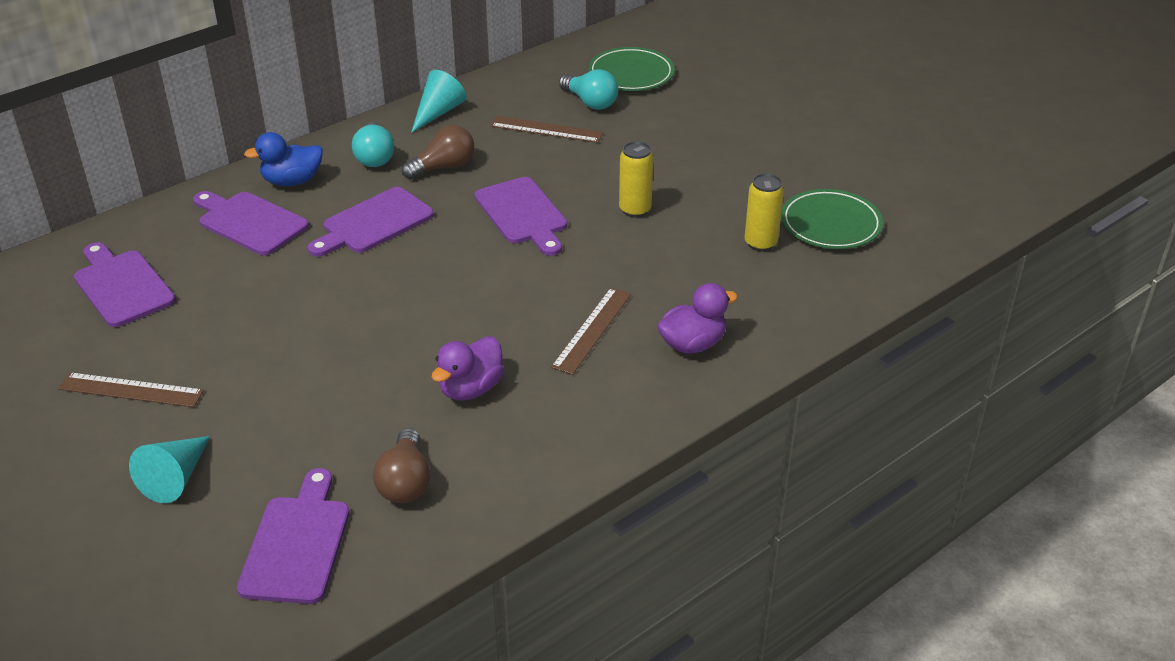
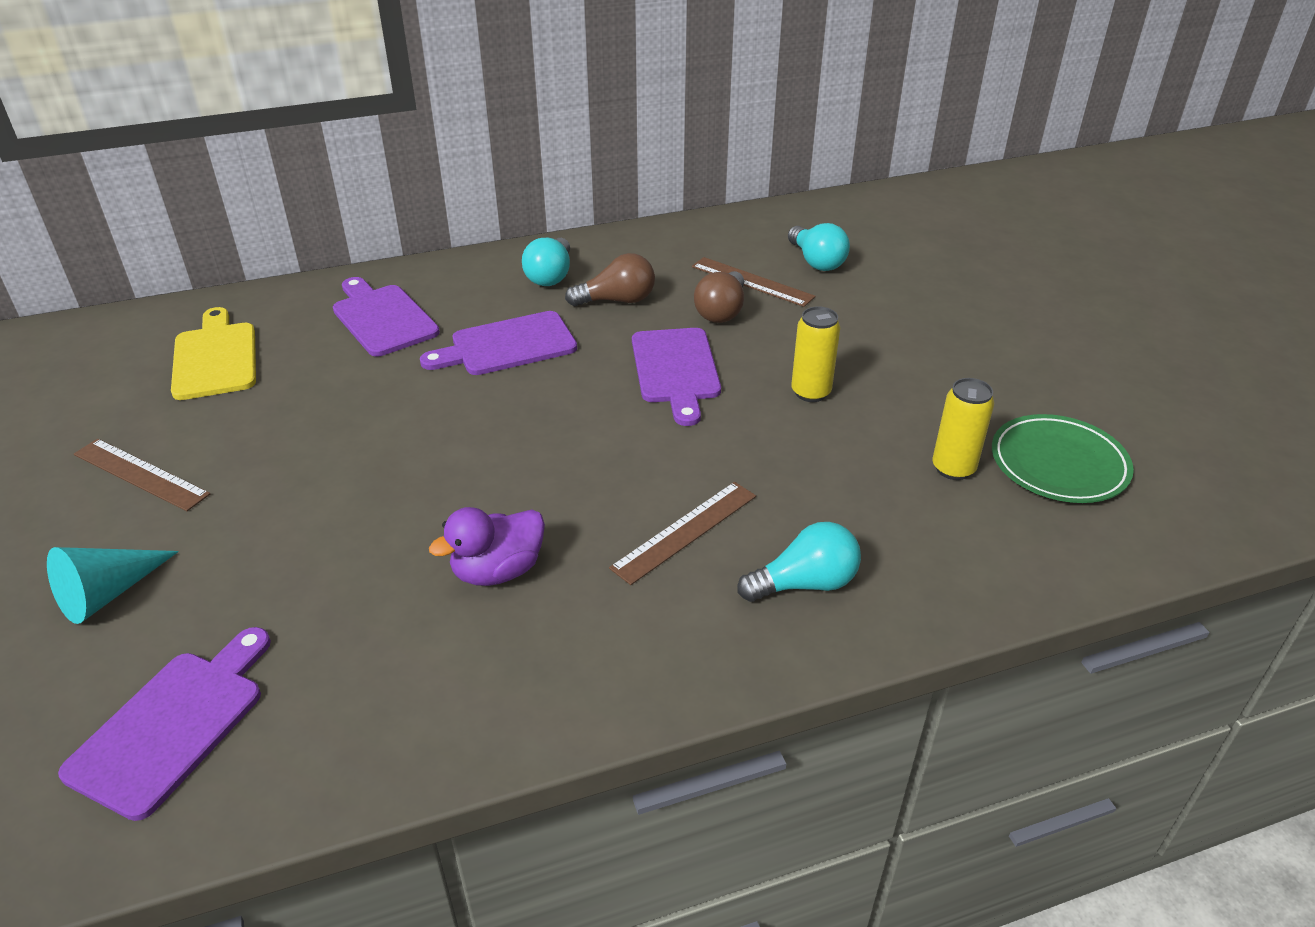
camera: 20 degrees right, 0 degrees up
purple cutting board [74,242,176,327] -> yellow cutting board [171,307,256,400]
blue duck [244,132,323,186] -> none
brown light bulb [373,428,431,503] -> brown light bulb moved to [694,271,744,323]
turquoise cone [411,70,467,133] -> none
green plate [588,47,675,91] -> none
purple duck [657,283,738,354] -> turquoise light bulb [737,522,861,602]

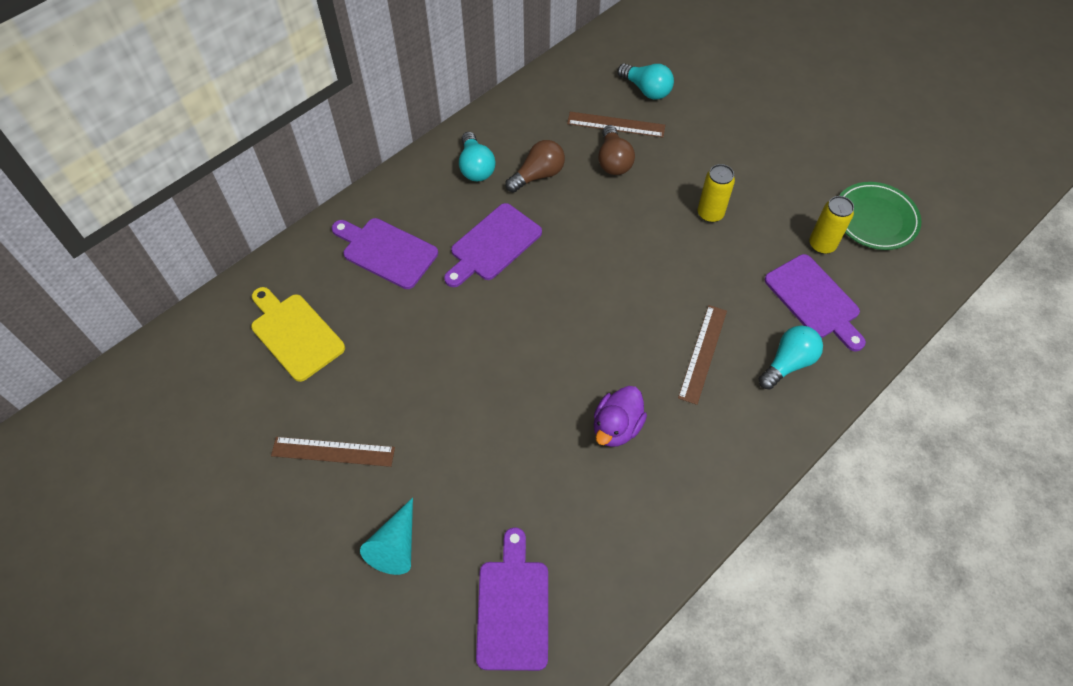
camera: 25 degrees left, 20 degrees up
purple cutting board [632,328,721,426] -> purple cutting board moved to [764,254,866,351]

